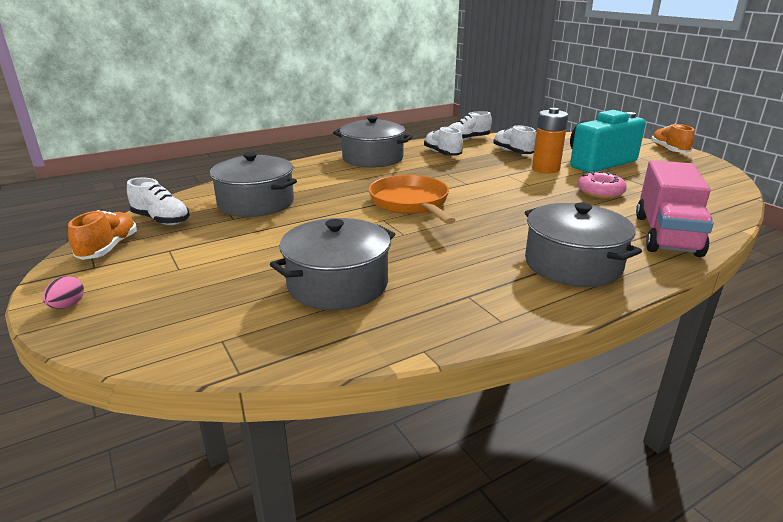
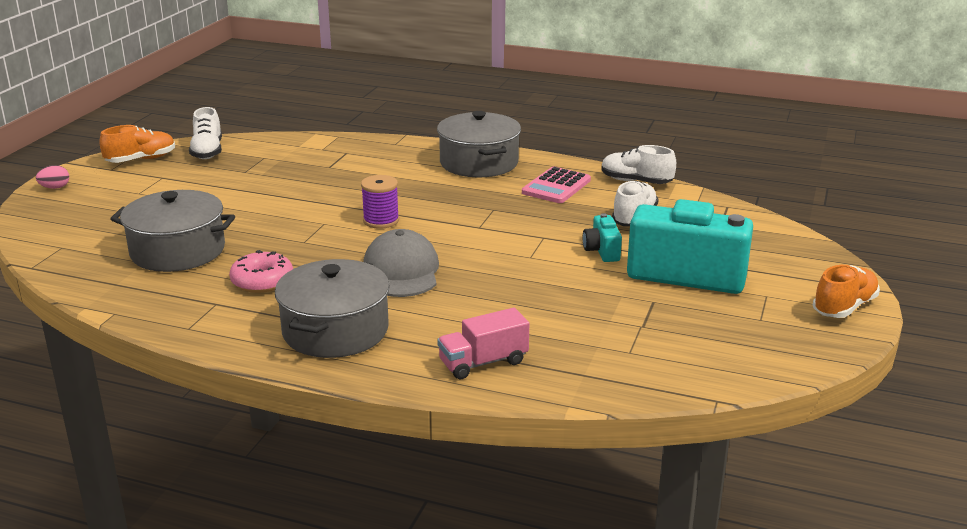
camera: 50 degrees right, 0 degrees up
grey pot [210,152,297,217] -> none
orange pan [369,175,456,224] -> purple spool [361,175,399,229]
white shoe [424,127,463,156] -> pink calculator [522,167,591,203]
orange battery [532,108,568,173] -> turquoise camera [583,213,622,262]
pink donut [578,171,627,199] -> pink donut moved to [229,250,293,293]
pink truck [636,160,714,257] -> pink truck [437,308,529,379], size x0.59
none -> grey cap [363,229,439,297]

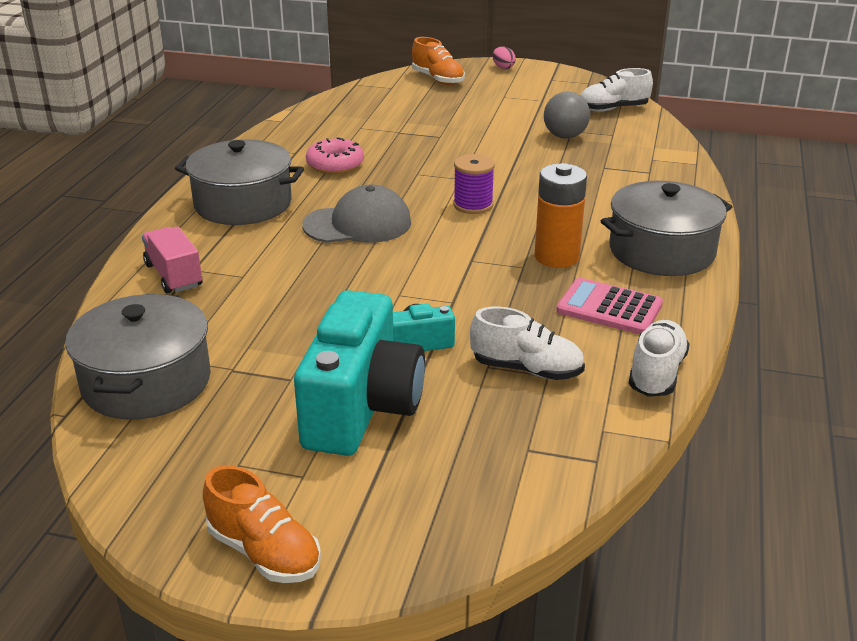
camera: 85 degrees right, 5 degrees up
orange shoe [99,125,175,163] -> orange shoe moved to [412,37,465,85]
grey pot [110,190,235,272] -> grey pot moved to [65,294,211,420]
none -> orange battery [534,163,587,268]
none -> grey ball [544,92,590,139]

